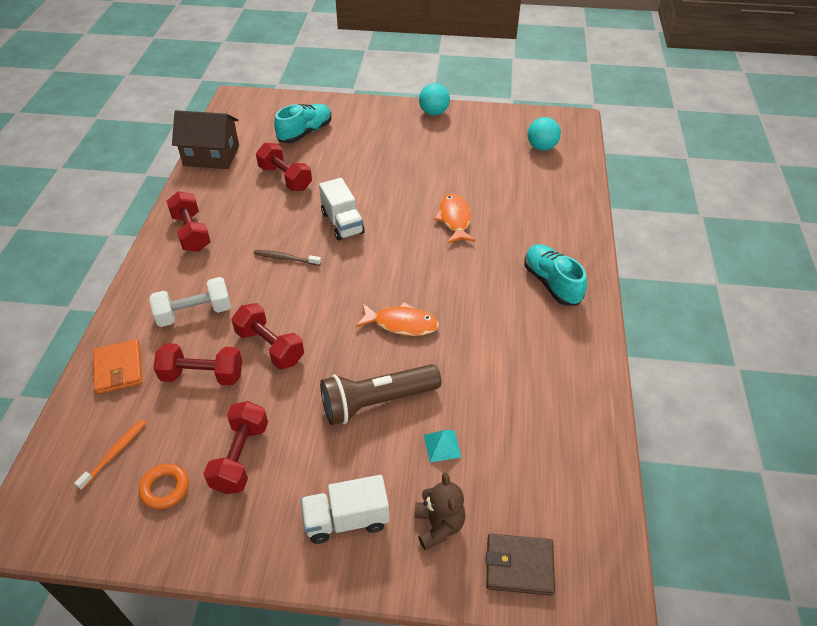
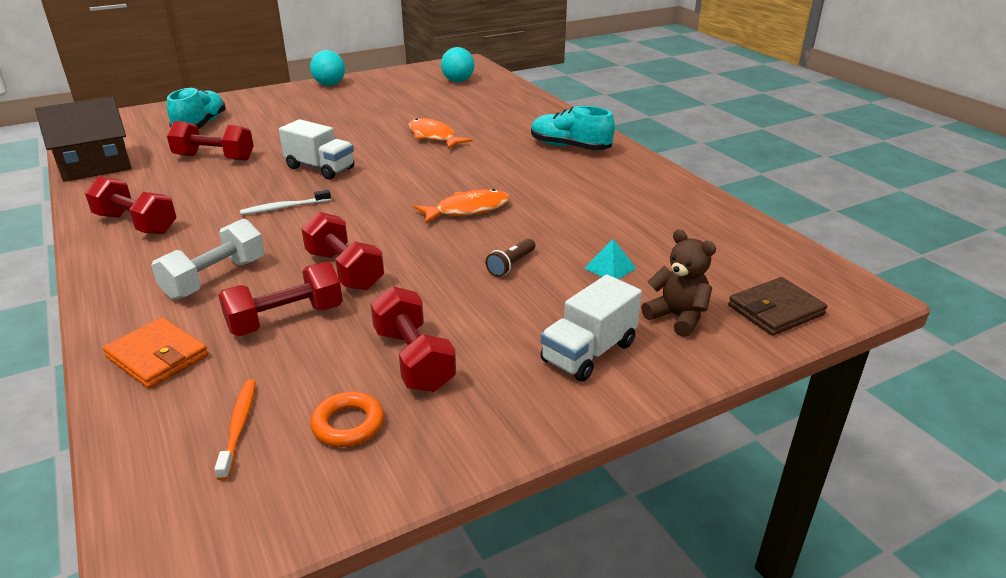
camera: 35 degrees left, 15 degrees down
red dumbbell [232,303,304,369] -> red dumbbell turned 45 degrees clockwise [301,212,384,290]
brown toothbrush [254,250,321,266] -> white toothbrush [240,190,331,215]
brown flashlight [320,364,441,425] -> brown flashlight [485,238,535,277], size x0.45

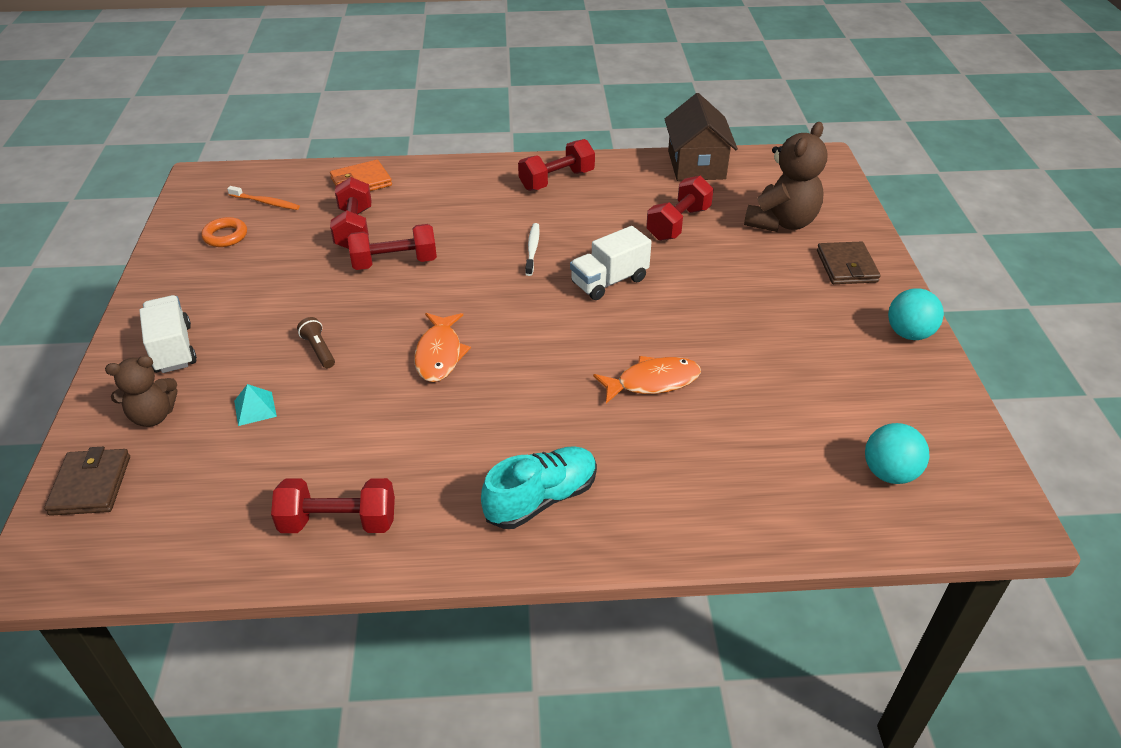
camera: 115 degrees right, 10 degrees up
white dumbbell [151,218,265,300] -> none
turquoise shoe [167,87,226,129] -> brown teddy bear [744,122,828,232]
red dumbbell [371,286,456,392] -> red dumbbell moved to [271,478,395,533]
none -> brown wallet [817,241,881,284]

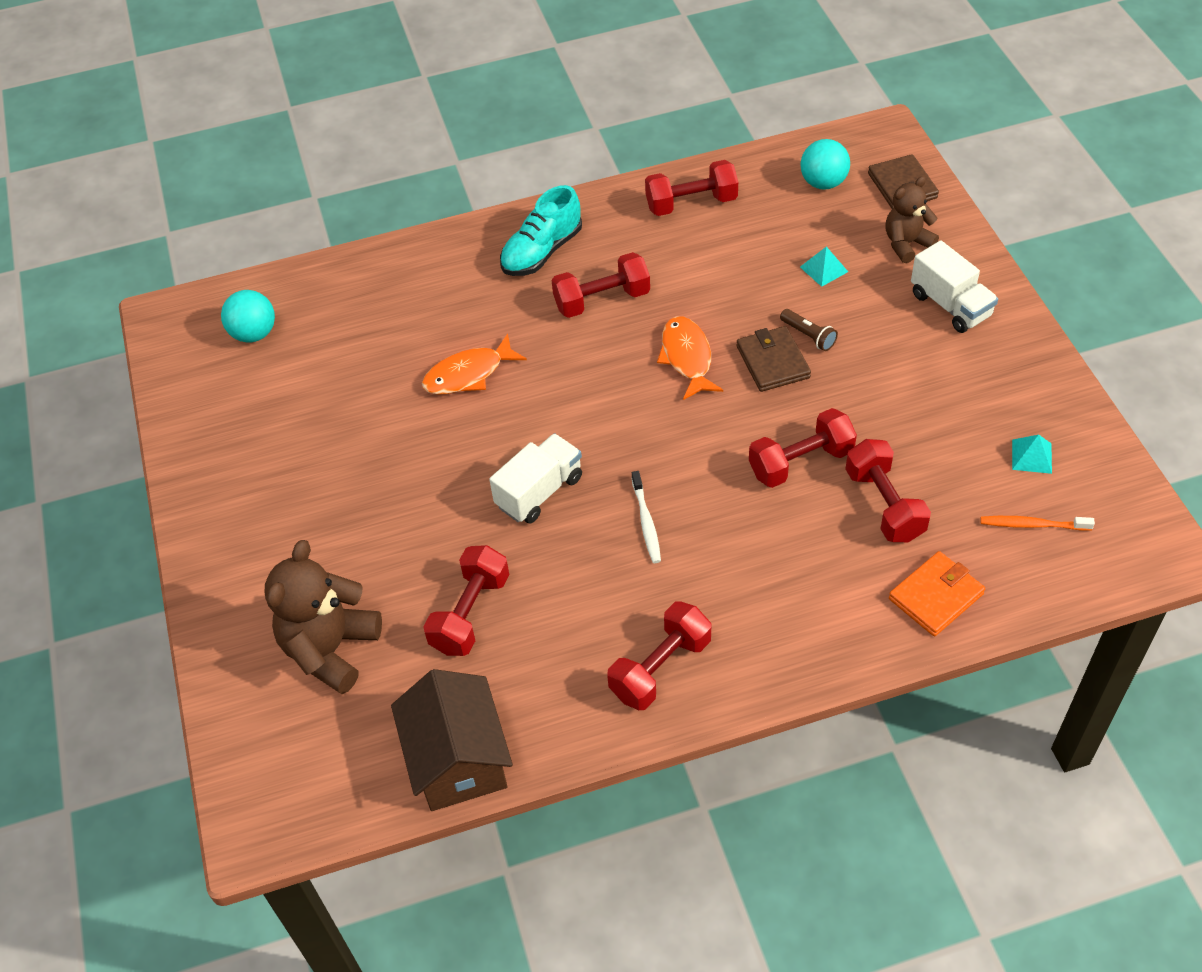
camera: 170 degrees right, 10 degrees up
orange ring [201,217,247,247] -> turquoise pyramid [1012,435,1052,474]
brown wallet [817,241,881,284] -> brown wallet moved to [736,326,811,392]
turquoise ball [888,288,944,340] -> turquoise ball moved to [800,139,850,190]
none -> red dumbbell [552,252,650,318]

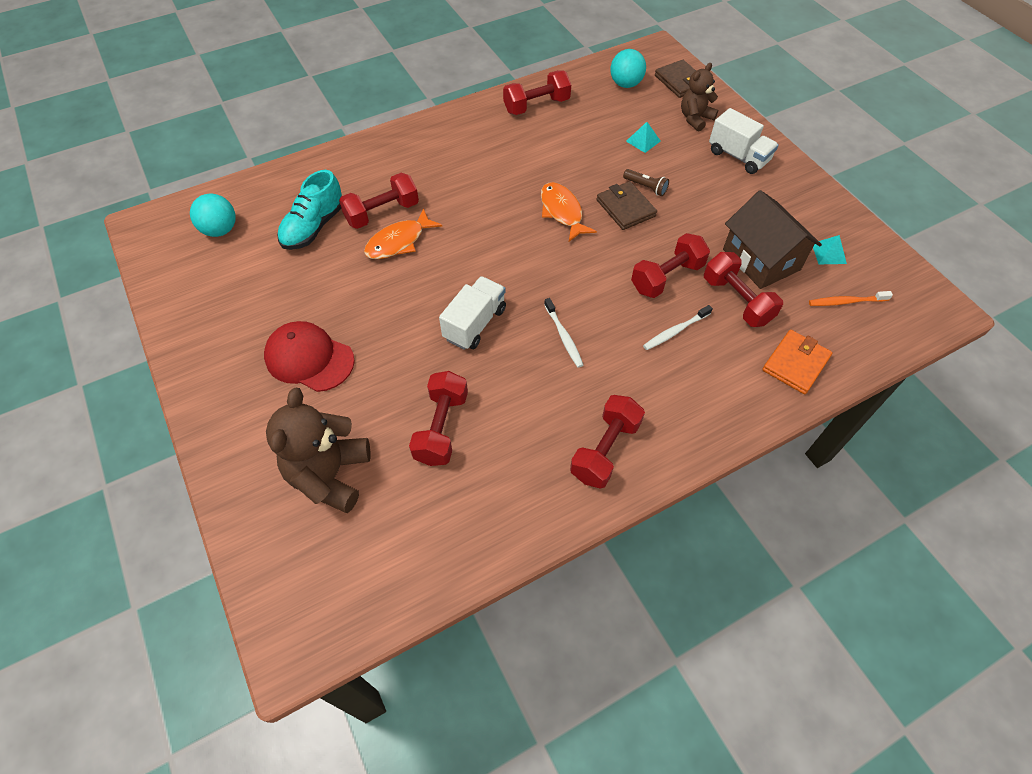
camera: 15 degrees left, 5 degrees up
brown house [391,669,513,811] -> brown house moved to [723,190,822,289]
turquoise shoe [500,185,582,276] -> turquoise shoe moved to [277,170,342,250]
red dumbbell [552,252,650,318] -> red dumbbell moved to [339,173,419,229]
none -> red cap [264,321,355,392]
none -> white toothbrush [643,305,713,350]

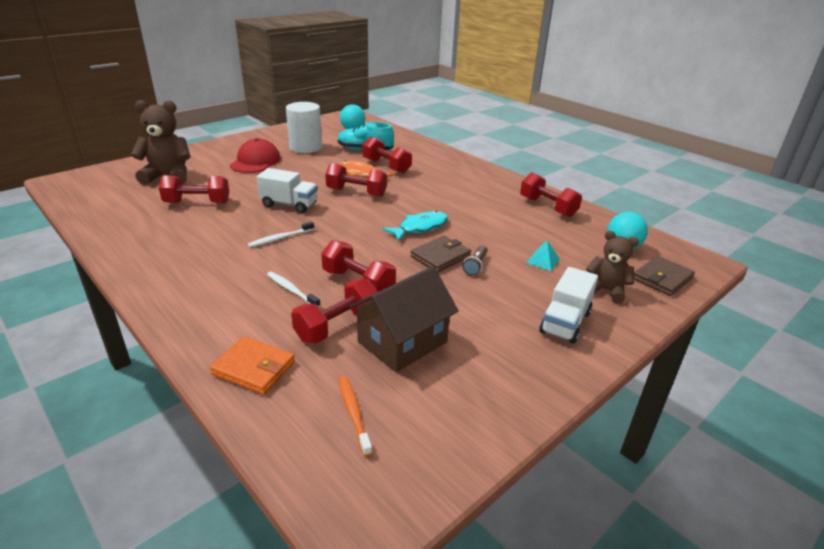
camera: 75 degrees right, 25 degrees down
orange fish [541,182,597,241] -> turquoise fish [382,211,448,241]
red dumbbell [570,395,645,489] -> red dumbbell moved to [325,163,387,197]
turquoise pyramid [813,235,847,264] -> none
none -> white cylinder [286,102,322,153]

